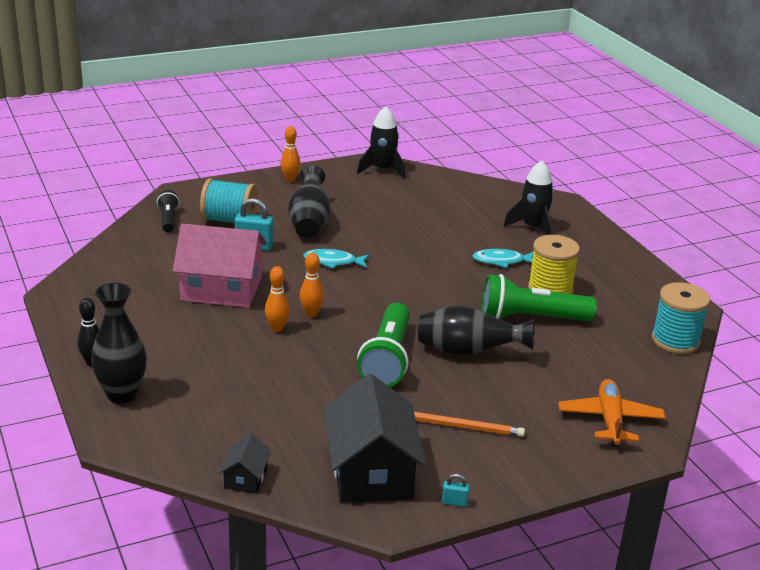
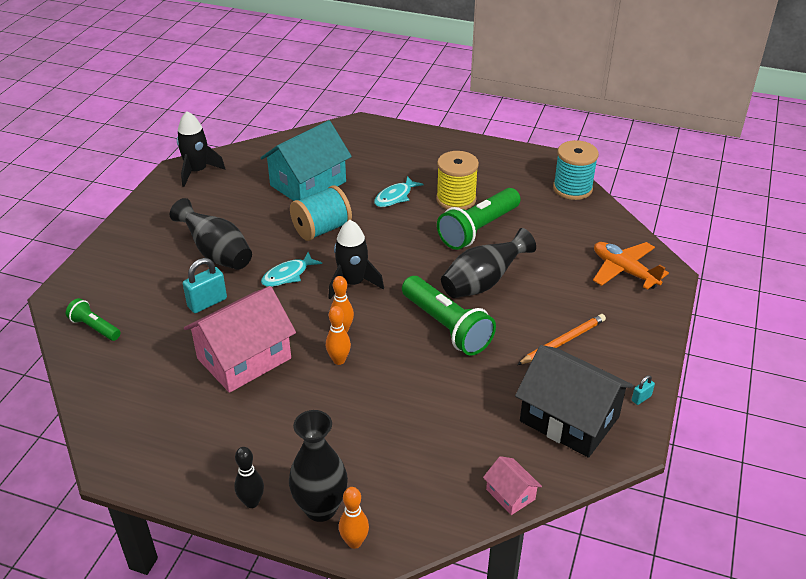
camera: 45 degrees left, 10 degrees up
black flashlight [157,190,179,232] -> green flashlight [66,298,120,341]
turquoise spool [200,178,258,223] -> turquoise spool moved to [290,186,352,241]
black house [219,433,272,494] -> pink house [483,456,542,515]
orange bowling pin [281,126,301,182] -> orange bowling pin moved to [339,487,369,549]
black rocket [504,160,554,235] -> black rocket moved to [328,220,384,299]
none -> turquoise house [261,120,352,201]

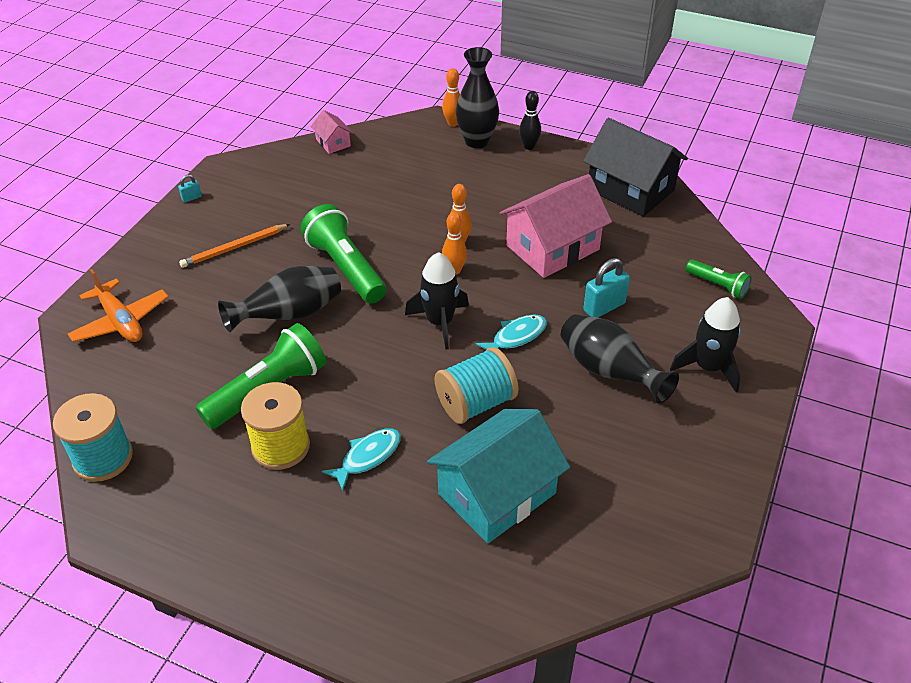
camera: 175 degrees left, 5 degrees up
black rocket [177,111,225,187] -> black rocket moved to [670,297,741,392]
black house [515,345,634,458] -> black house moved to [583,118,688,217]

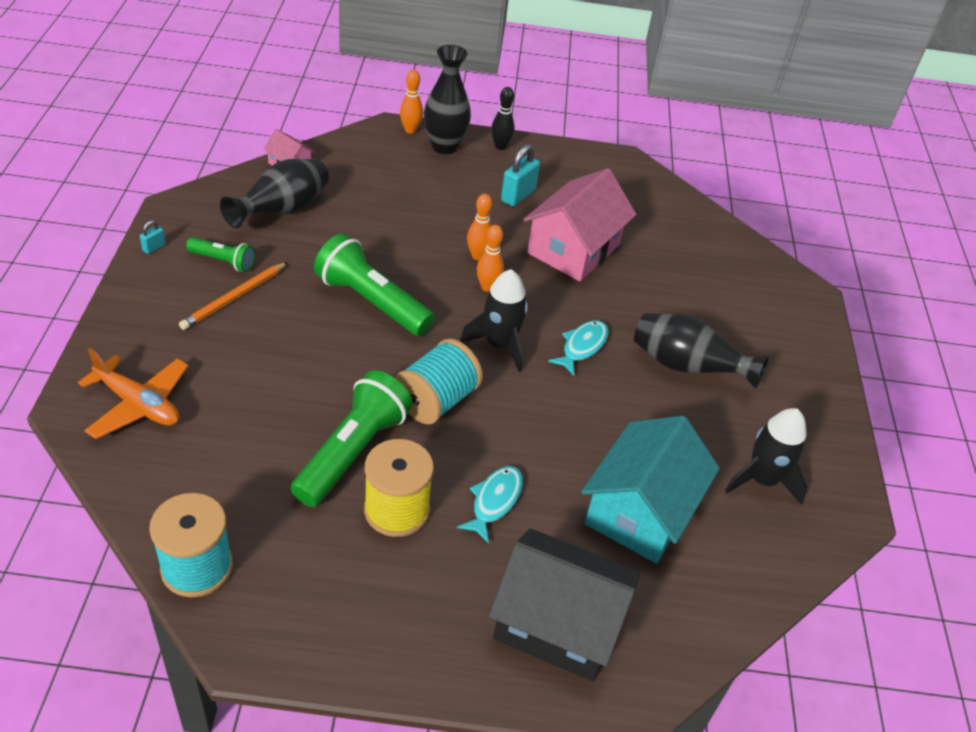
camera: 25 degrees left, 0 degrees up
black vase [218,266,341,332] -> black vase moved to [220,159,329,228]
turquoise spool [435,347,519,424] -> turquoise spool moved to [395,338,483,425]
black house [583,118,688,217] -> black house moved to [489,528,640,681]
turquoise padlock [583,258,630,317] -> turquoise padlock moved to [501,145,540,206]
black rocket [670,297,741,392] -> black rocket moved to [725,408,807,505]
green flashlight [686,259,752,299] -> green flashlight moved to [186,237,255,272]

